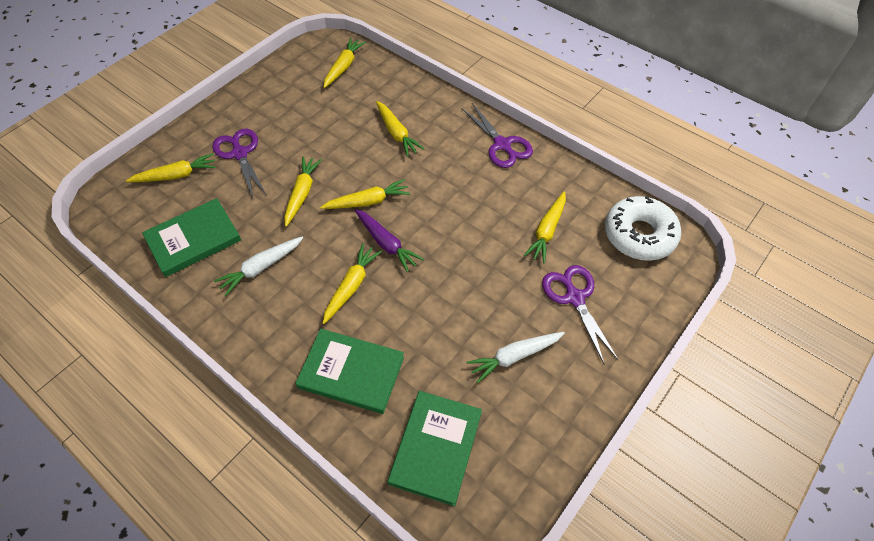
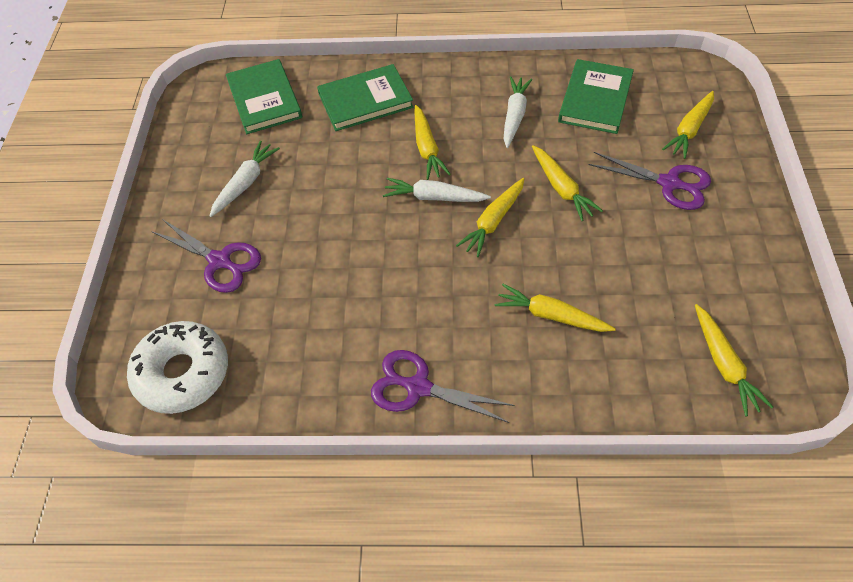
camera: 145 degrees right, 0 degrees up
purple carrot [355,209,424,272] -> white carrot [383,178,491,202]
yellow carrot [524,191,566,263] -> none

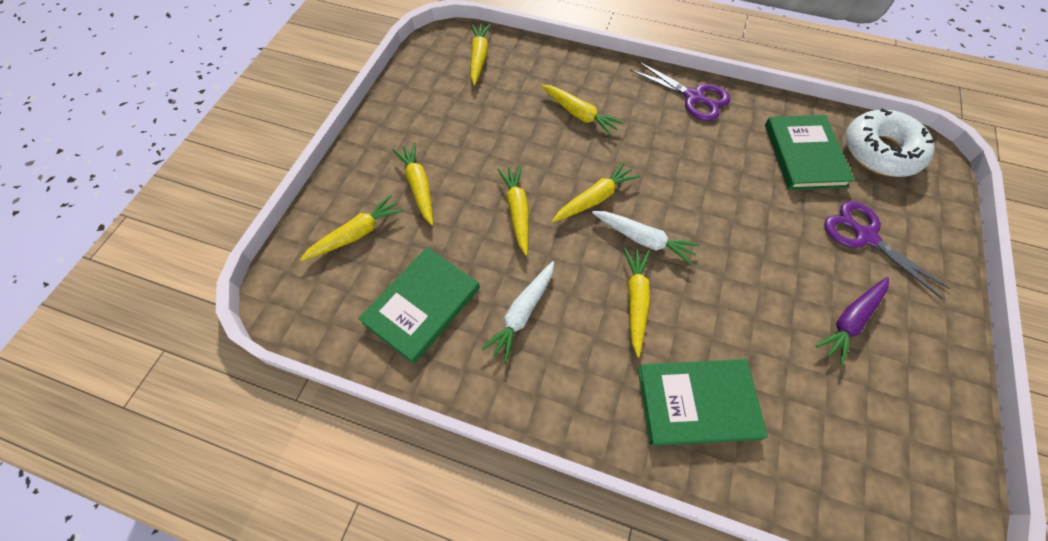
camera: 165 degrees left, 5 degrees up
white carrot [209,141,280,217] -> purple carrot [816,277,889,366]
green book [226,59,302,134] -> green book moved to [765,115,855,190]
purple scissors [589,152,711,210] -> yellow carrot [393,143,433,225]

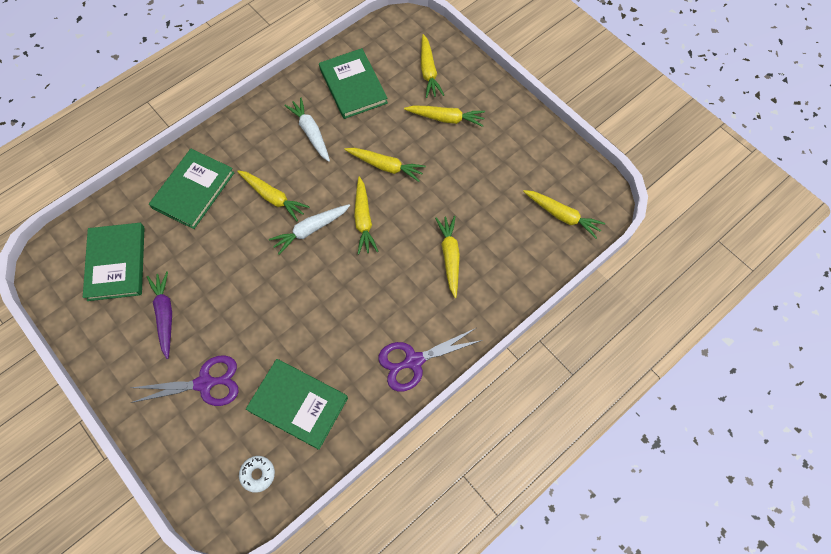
camera: 120 degrees right, 5 degrees up
yellow carrot [541,85,624,136] -> yellow carrot turned 105 degrees clockwise [435,216,460,298]
white donut [845,109,935,177] -> white donut [239,456,275,493], size x0.44
none -> green book [83,223,144,301]

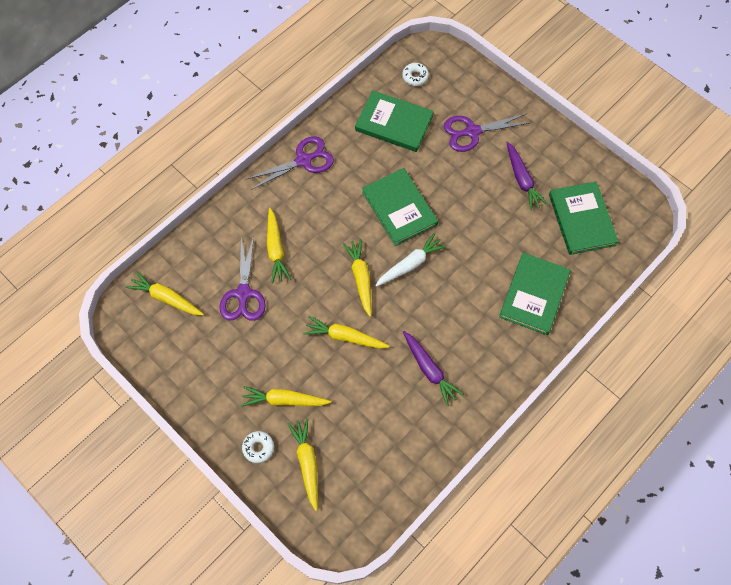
camera: 175 degrees right, 0 degrees up
yellow carrot [237,170,309,221] -> none
white carrot [284,97,330,162] -> purple carrot [403,331,464,406]
green book [319,48,388,119] -> green book moved to [362,168,438,246]
none -> purple scissors [220,236,266,321]
none -> white donut [242,431,274,463]

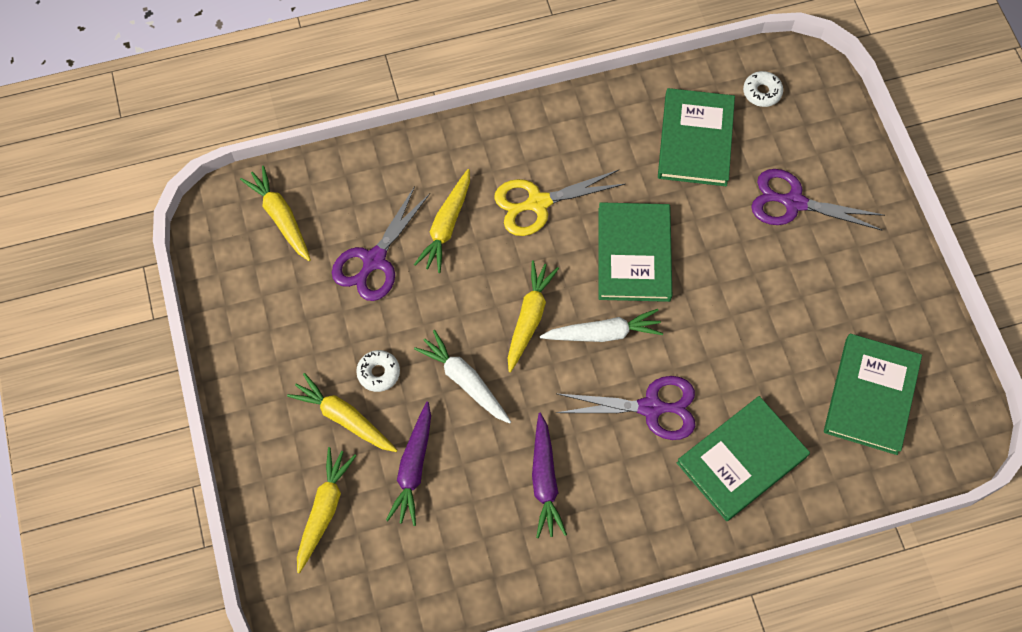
camera: 30 degrees right, 0 degrees up
white donut [242,431,274,463] -> white donut moved to [356,350,400,392]
purple scissors [247,136,334,190] -> purple scissors moved to [556,376,695,440]
yellow carrot [303,316,390,349] -> white carrot [414,330,511,424]
green book [355,90,434,152] -> green book turned 45 degrees clockwise [658,88,735,186]
purple carrot [506,142,548,210] -> purple carrot moved to [386,402,431,526]
none -> yellow scissors [494,170,625,236]

